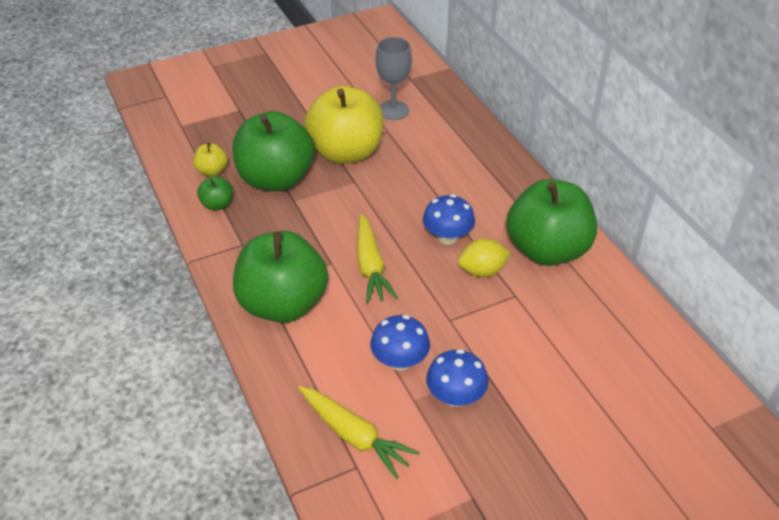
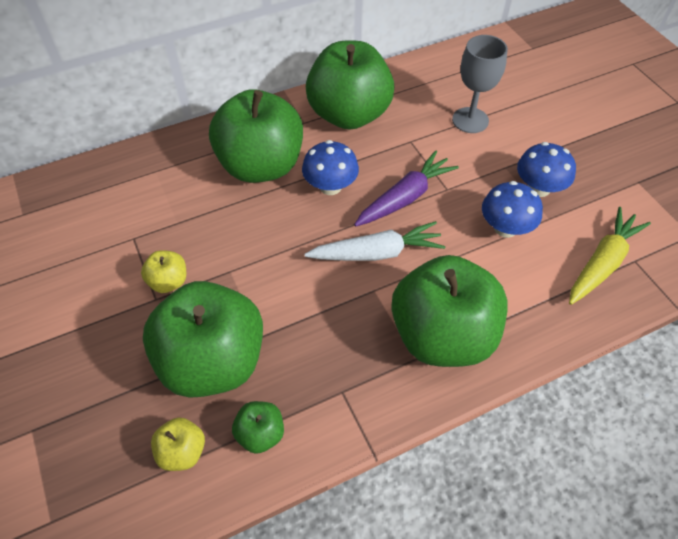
camera: 90 degrees left, 10 degrees up
yellow apple [305,86,384,164] -> yellow apple [141,250,186,293], size x0.42
yellow carrot [357,214,398,304] -> white carrot [305,221,446,261]
grey goblet [376,37,412,120] -> grey goblet moved to [452,35,508,133]
yellow lemon [458,239,511,277] -> none
none -> green apple [209,89,303,183]
none -> purple carrot [354,150,459,226]

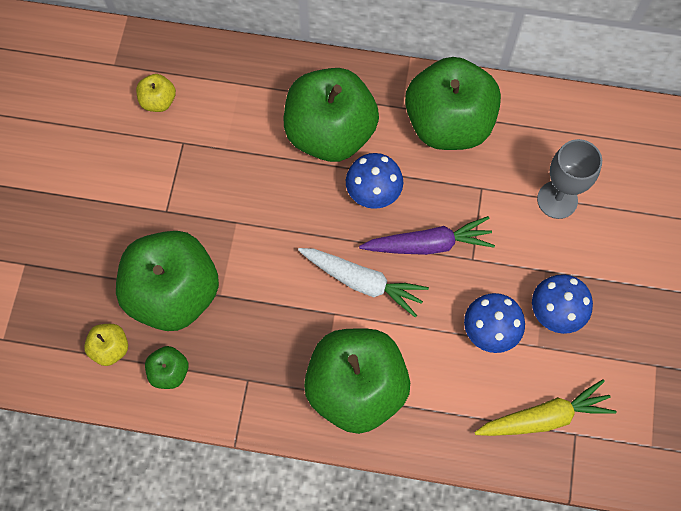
camera: 35 degrees right, 15 degrees up
yellow apple [141,250,186,293] -> yellow apple moved to [136,74,176,112]

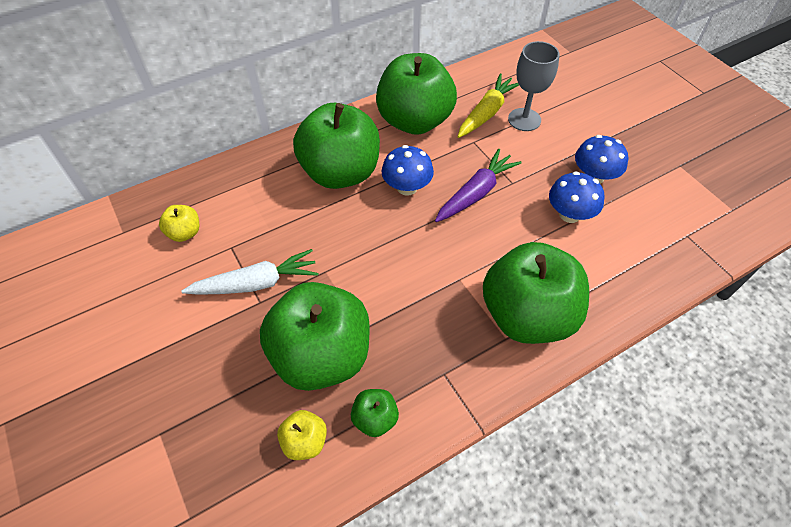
camera: 40 degrees left, 15 degrees down
white carrot [298,248,429,318] -> white carrot moved to [181,249,319,295]
yellow carrot [474,379,616,436] -> yellow carrot moved to [458,73,519,138]

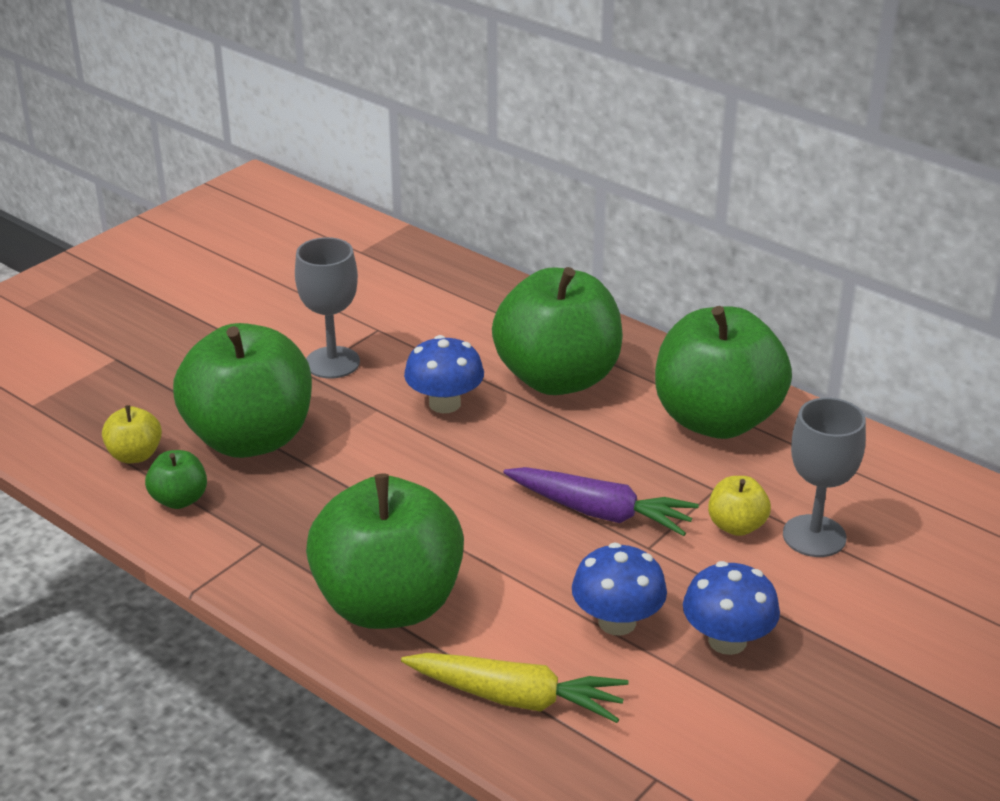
camera: 70 degrees right, 20 degrees down
yellow apple [159,205,199,242] -> yellow apple moved to [708,476,771,536]
white carrot [181,249,319,295] -> grey goblet [295,237,360,378]
blue mushroom [382,145,434,196] -> blue mushroom moved to [404,335,484,413]
yellow carrot [458,73,519,138] -> yellow carrot moved to [401,653,629,723]

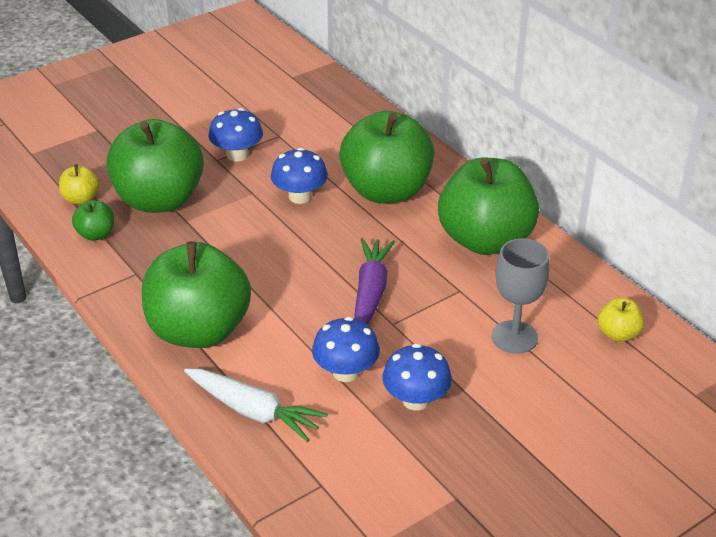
camera: 15 degrees right, 5 degrees up
grey goblet [295,237,360,378] -> blue mushroom [208,108,263,162]
yellow carrot [401,653,629,723] -> white carrot [184,369,328,442]
purple carrot [503,467,699,536] -> purple carrot turned 120 degrees counterclockwise [354,238,395,325]
yellow apple [708,476,771,536] -> yellow apple moved to [598,298,644,342]

